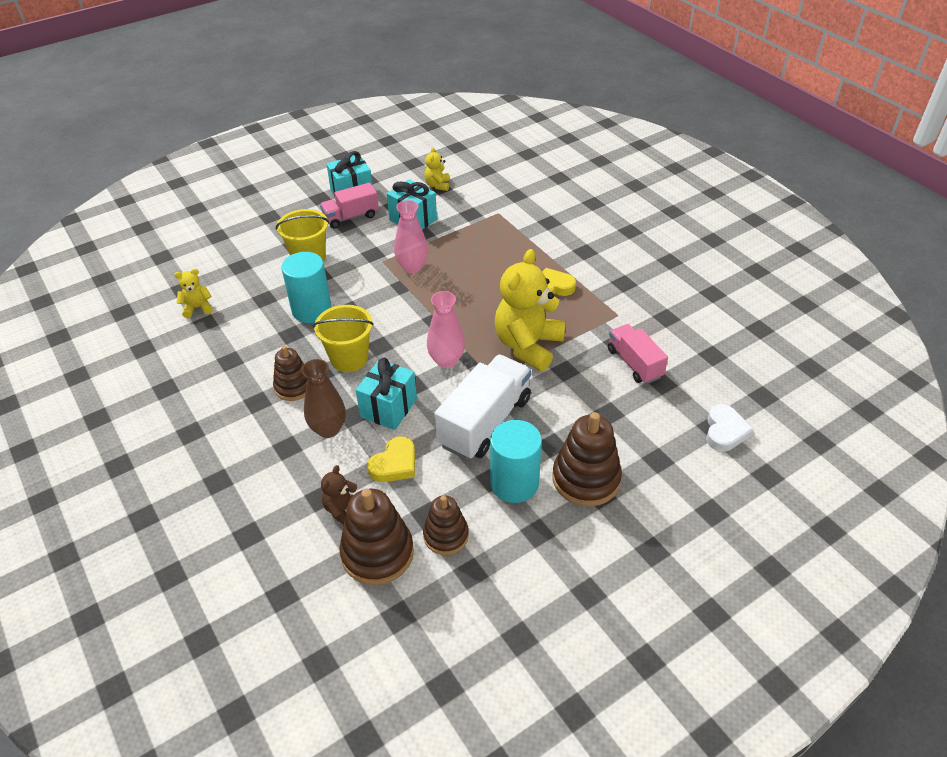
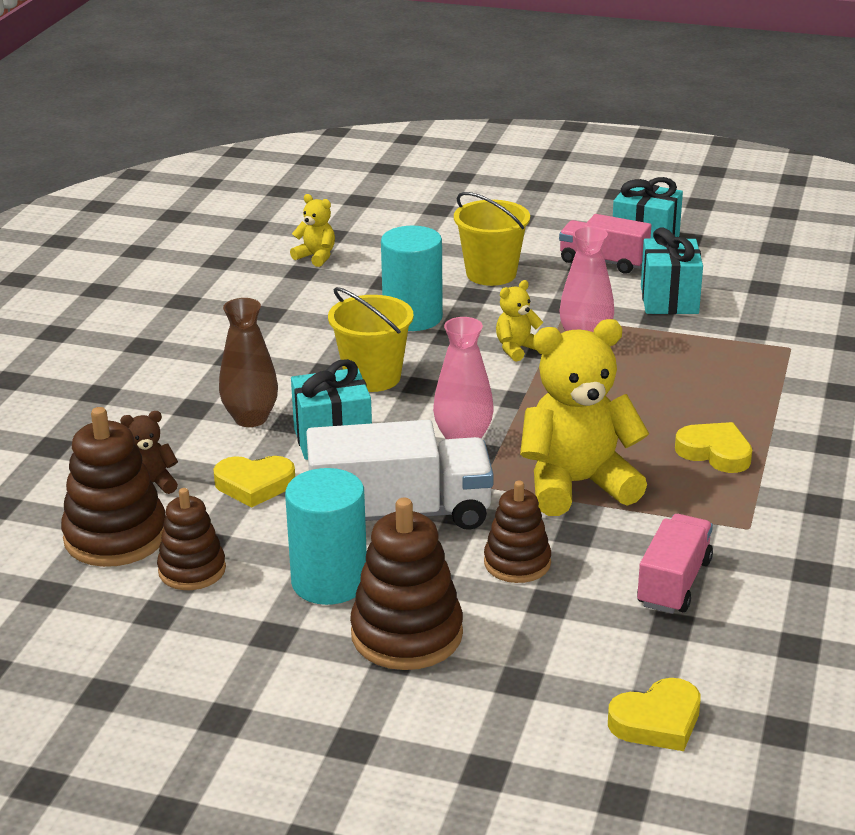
camera: 50 degrees right, 15 degrees down
brown stacking toy [273,345,307,401] -> brown stacking toy moved to [484,481,551,583]
yellow teddy bear [424,147,450,191] -> yellow teddy bear moved to [496,280,543,362]
white heart [706,404,754,452] -> yellow heart [608,678,700,751]

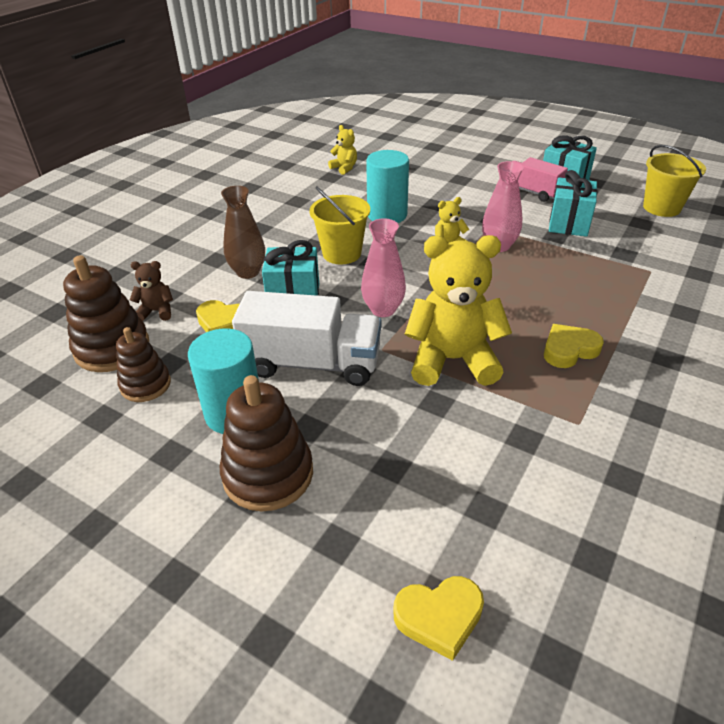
camera: 15 degrees right, 10 degrees up
yellow bucket [454,192,530,286] -> yellow bucket moved to [643,145,706,217]
brown stacking toy [484,481,551,583] -> none
pink truck [637,514,713,614] -> none
yellow heart [675,422,752,473] -> yellow heart turned 75 degrees counterclockwise [544,324,604,368]

